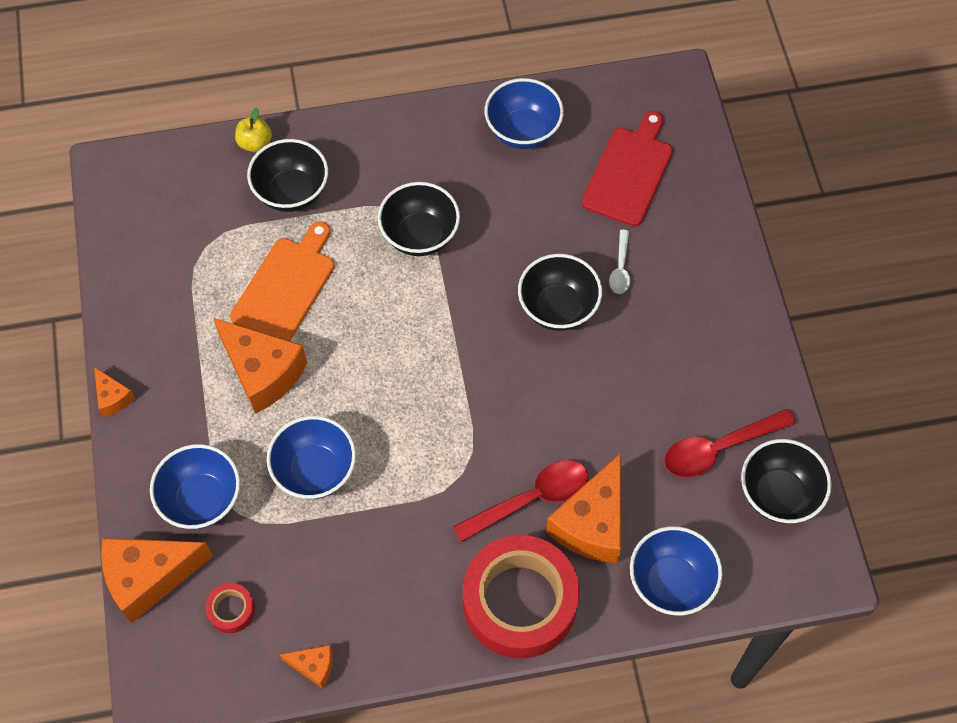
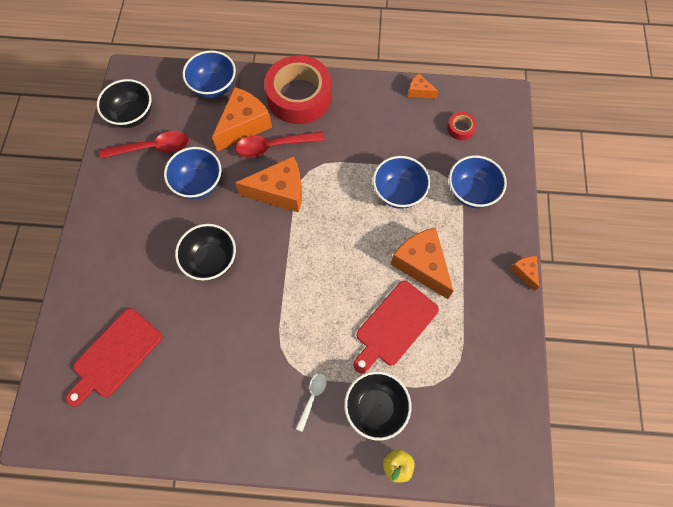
camera: 165 degrees left, 5 degrees up
orange cheese [101,538,213,623] -> orange cheese moved to [235,156,302,212]
orange cutting board [230,221,335,341] -> red cutting board [353,281,439,373]
black bowl [378,182,460,256] -> none
blue bowl [484,78,564,149] -> blue bowl moved to [164,147,221,199]
white spoon [609,230,630,294] -> white spoon moved to [296,374,327,432]

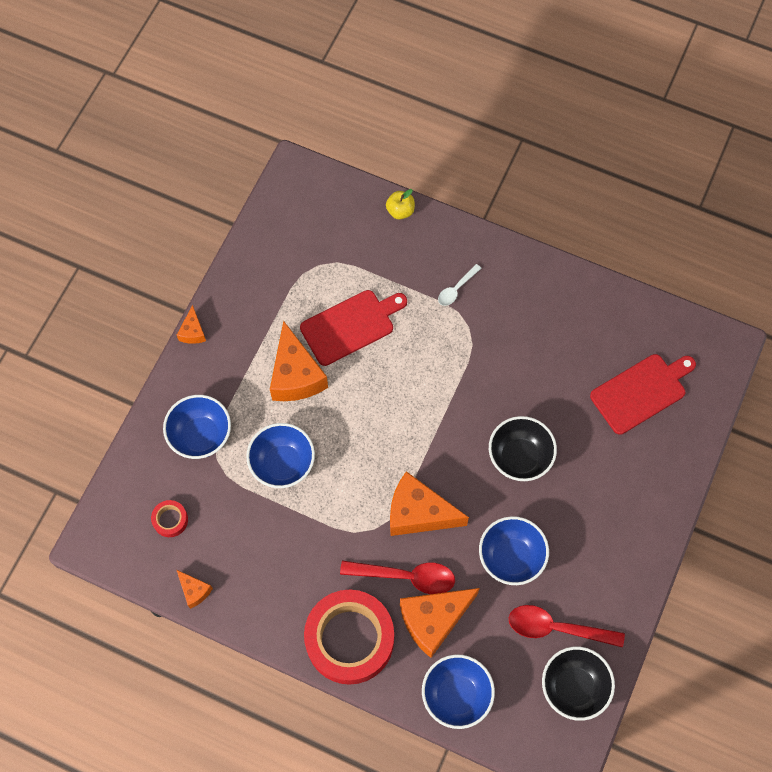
camera: 160 degrees left, 0 degrees up
black bowl [344,371,411,441] -> none

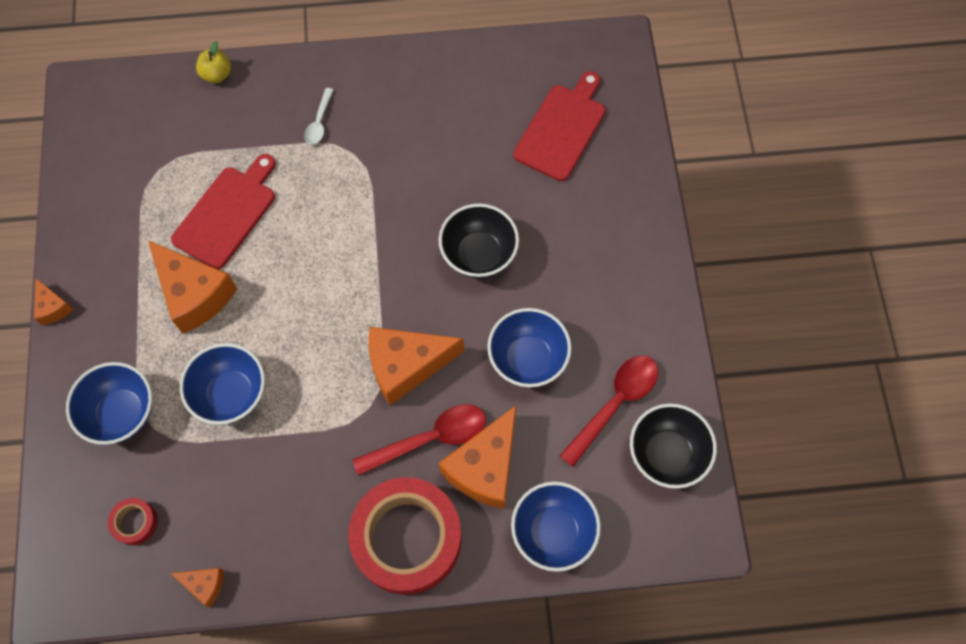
camera: 30 degrees left, 0 degrees up
red spoon [509,605,625,648] -> red spoon turned 150 degrees clockwise [560,355,658,467]

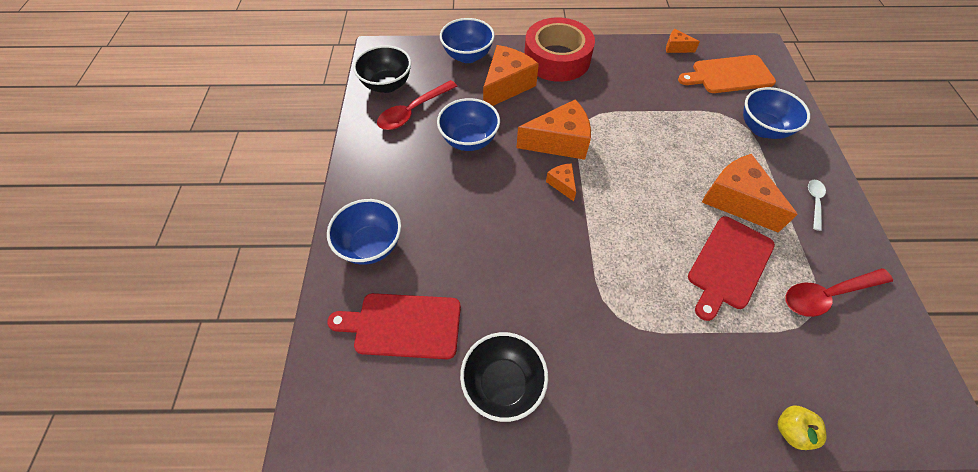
camera: 175 degrees left, 10 degrees down
orange cheese [34,278,73,325] -> orange cheese moved to [546,163,576,201]
red tape [108,498,158,545] -> orange cutting board [678,55,776,93]
blue bowl [180,343,265,425] -> blue bowl moved to [327,199,401,265]
white spoon [304,88,334,145] -> white spoon moved to [808,180,826,231]
red spoon [352,404,486,476] -> red spoon moved to [785,268,893,317]
black bowl [439,204,519,278] -> black bowl moved to [460,332,548,422]
red cutting board [513,71,606,181] -> red cutting board turned 60 degrees clockwise [327,293,461,359]

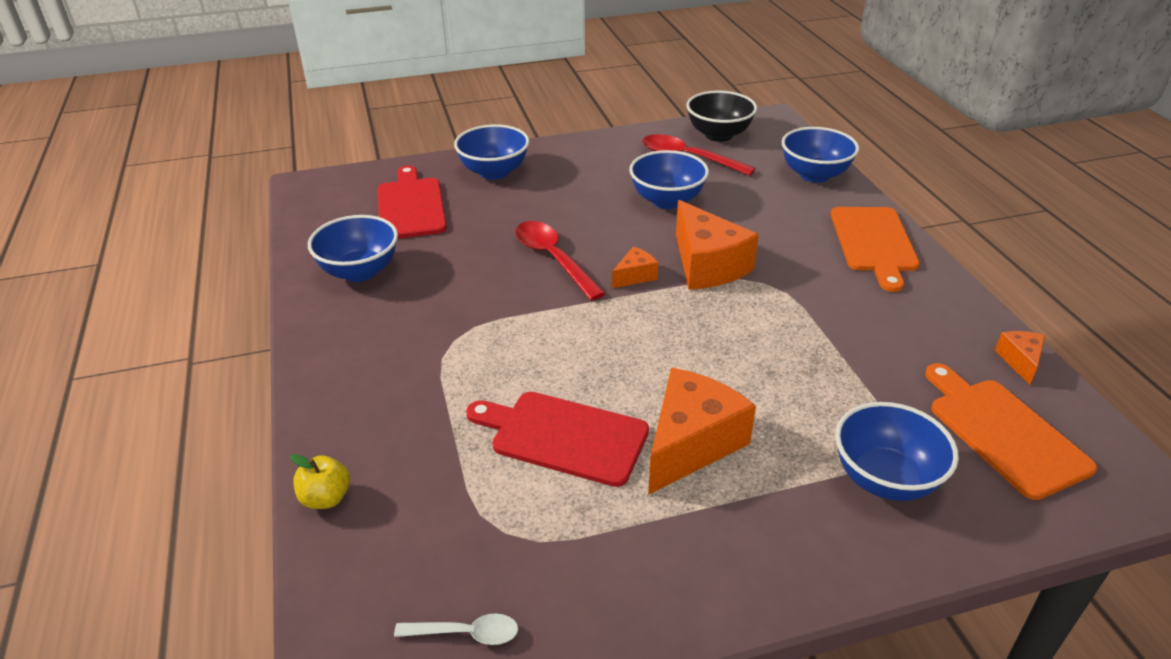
camera: 75 degrees right, 20 degrees down
black bowl [460,332,548,422] -> blue bowl [308,215,398,282]
orange cheese [483,45,539,106] -> none
red tape [524,17,595,82] -> orange cutting board [831,207,920,292]
red spoon [785,268,893,317] -> red spoon moved to [515,221,606,301]
white spoon [808,180,826,231] -> white spoon moved to [394,613,518,645]

